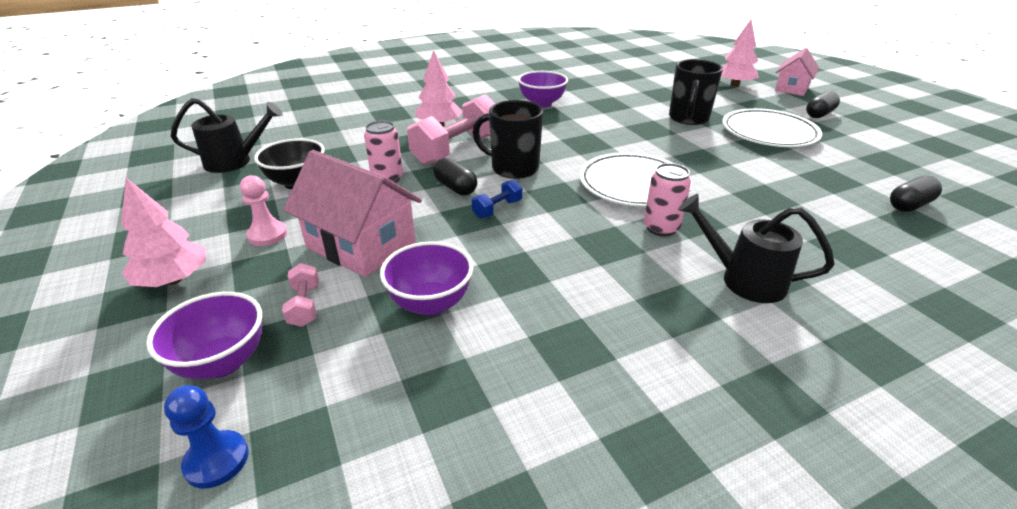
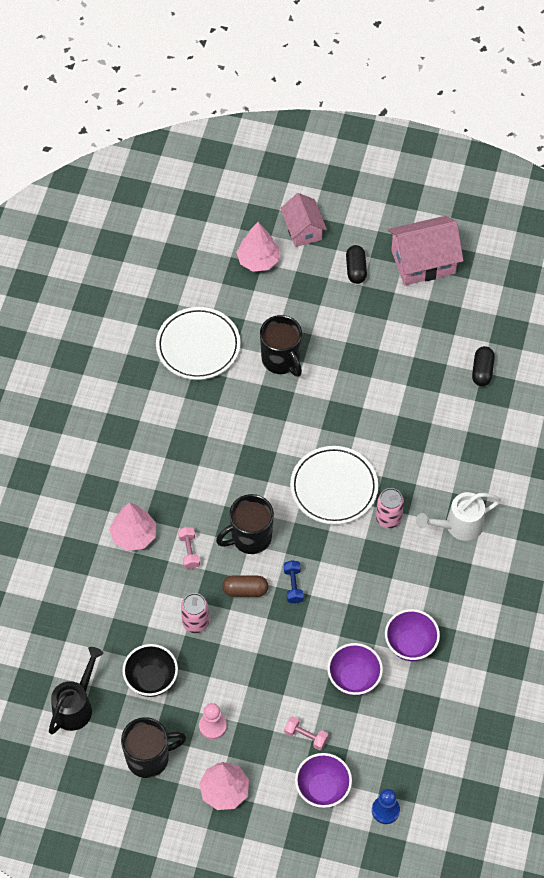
camera: 50 degrees left, 25 degrees up
pink house [283,150,422,277] -> pink house moved to [388,216,463,285]
pink dumbbell [407,94,495,165] -> pink dumbbell [178,527,200,569], size x0.46
black capsule [433,158,477,195] -> brown capsule [222,575,269,597]
purple bowl [518,71,568,108] -> purple bowl moved to [385,609,440,661]
black watering can [678,194,835,303] -> white watering can [416,492,501,541]
white plate [722,108,822,147] -> white plate moved to [156,307,241,380]
none -> black mug [121,717,187,778]

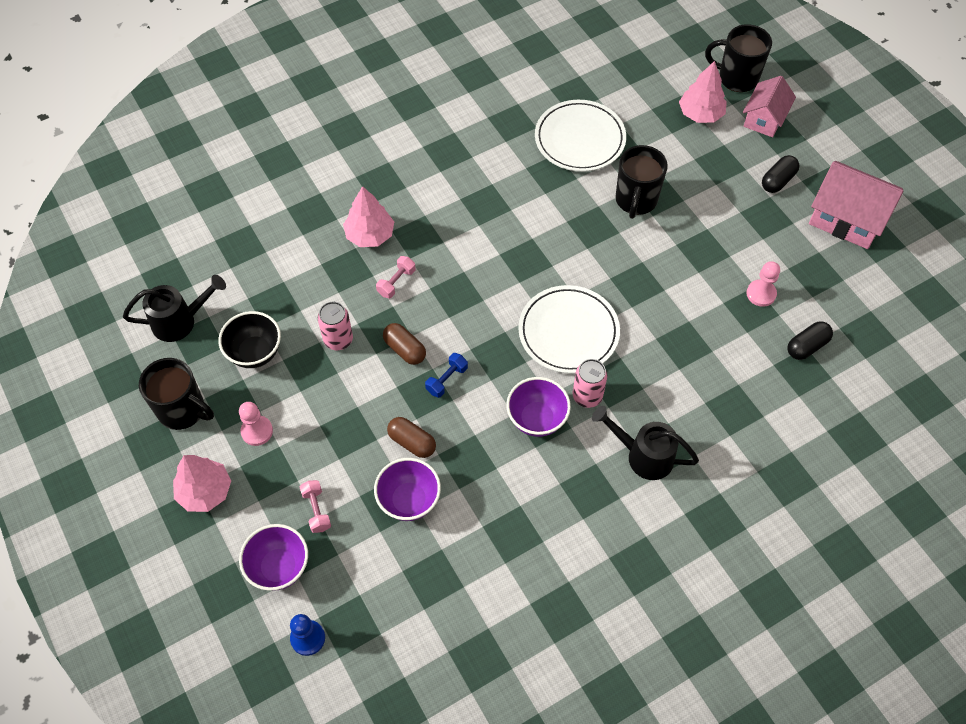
camera: 45 degrees right, 0 degrees up
black mug [216,494,274,554] -> black mug moved to [705,24,772,92]
purple bowl [385,609,440,661] -> purple bowl moved to [506,377,571,437]
white watering can [416,492,501,541] -> black watering can [592,406,699,480]
none -> brown capsule [387,417,436,458]
none -> pink pawn [746,261,780,307]

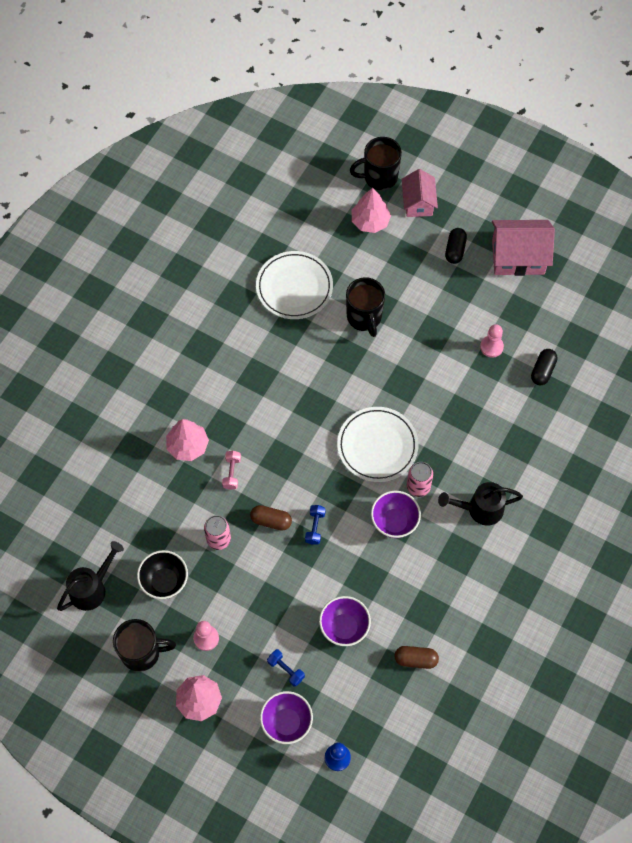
camera: 30 degrees left, 5 degrees up
pink dumbbell [300,480,331,533] -> blue dumbbell [267,649,305,687]
brown capsule [387,417,436,458] -> brown capsule moved to [395,646,439,669]

